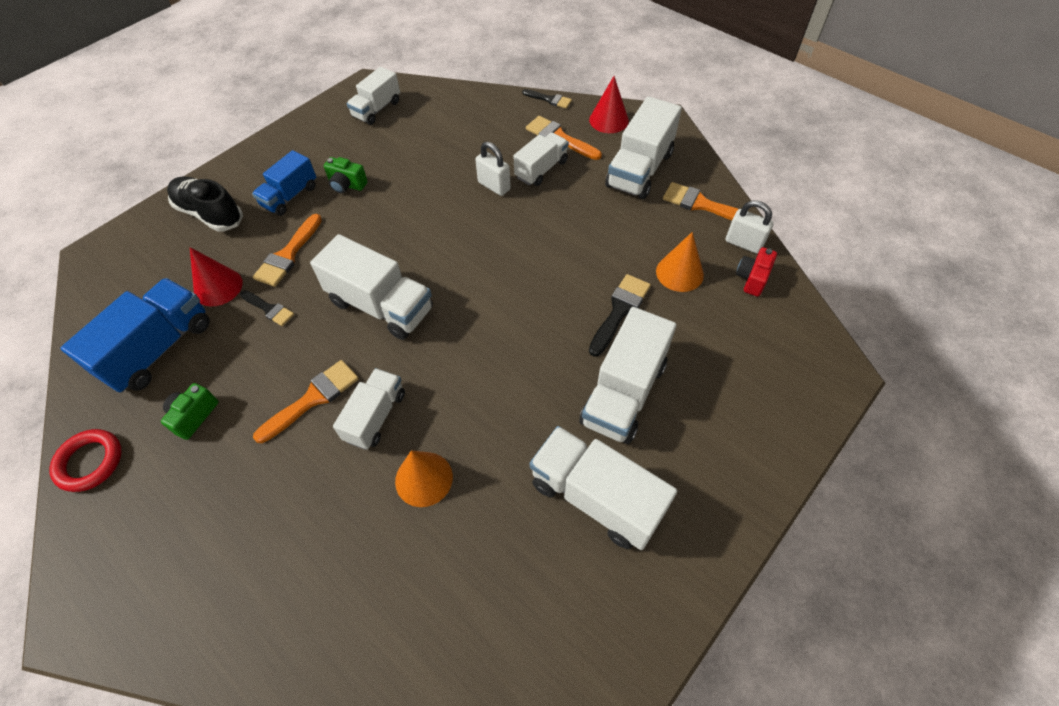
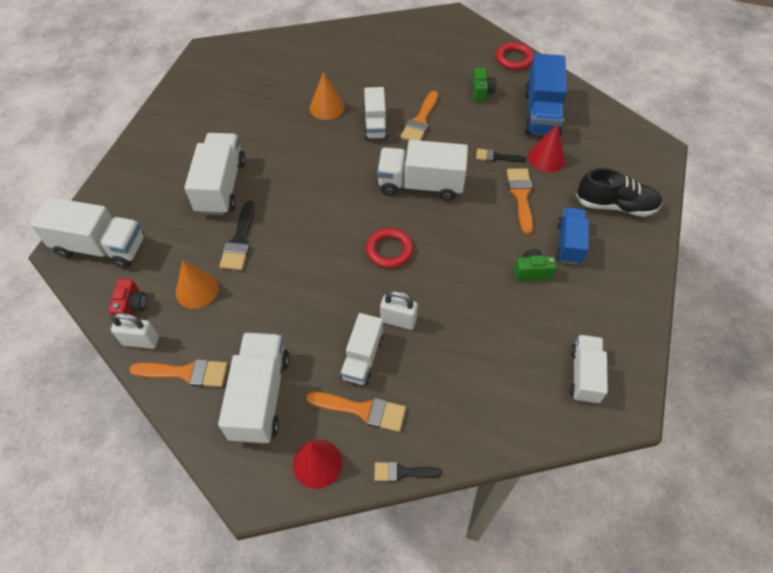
camera: 155 degrees right, 0 degrees up
white truck [530,426,677,550] -> white truck moved to [30,197,144,269]
none -> red ring [366,228,413,268]

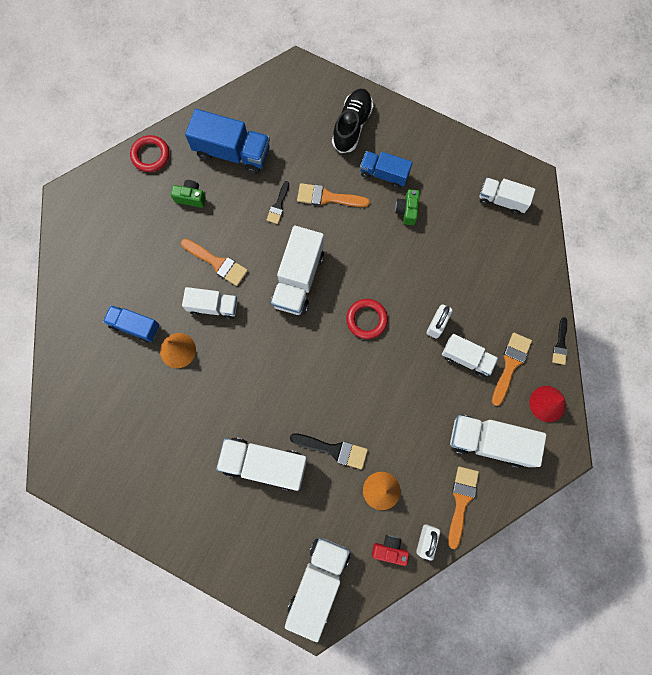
camera: 80 degrees left, 20 degrees up
red cone [528,124,565,172] -> none
none -> blue truck [103,305,160,343]

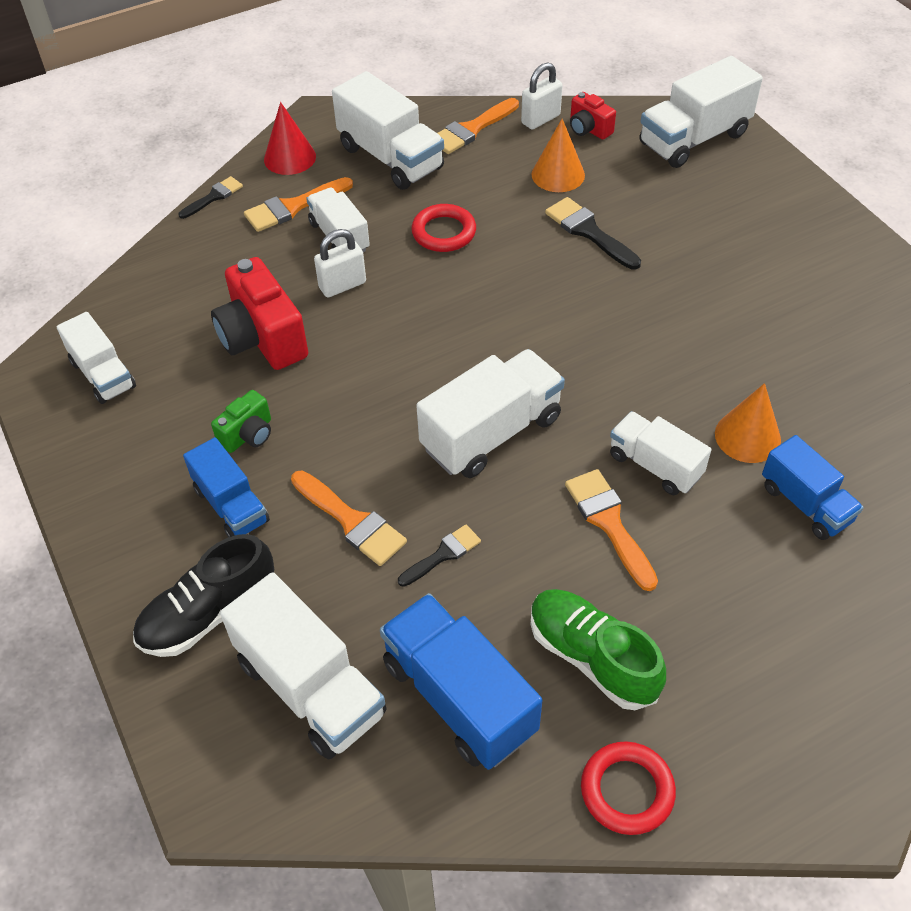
camera: 145 degrees left, 25 degrees down
green camera [171,180,206,208] -> green shoe [530,589,666,710]
white truck [216,437,307,491] -> white truck moved to [220,572,387,759]
red ring [346,299,388,339] -> red ring moved to [411,204,476,252]
none -> red camera [211,257,308,370]

